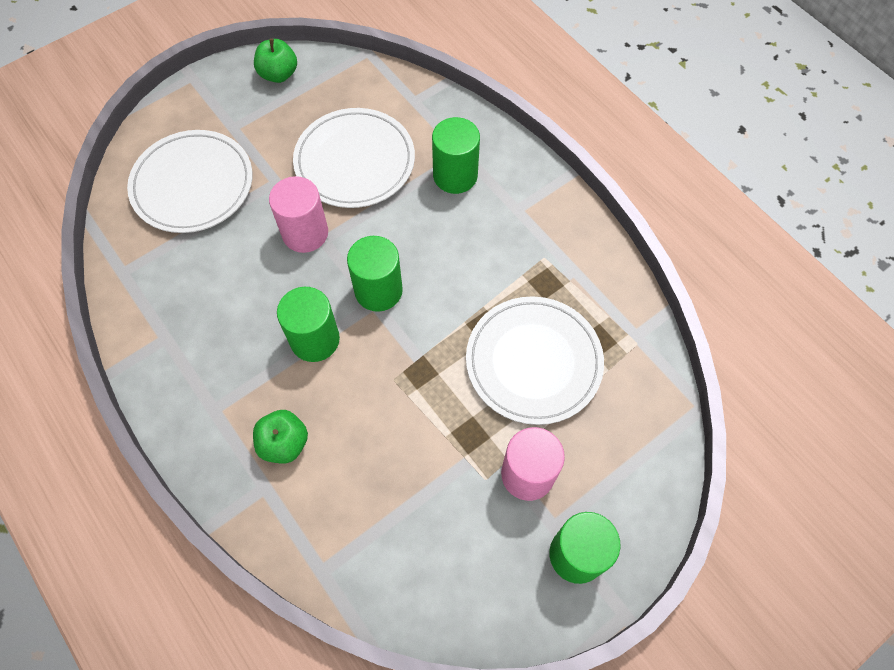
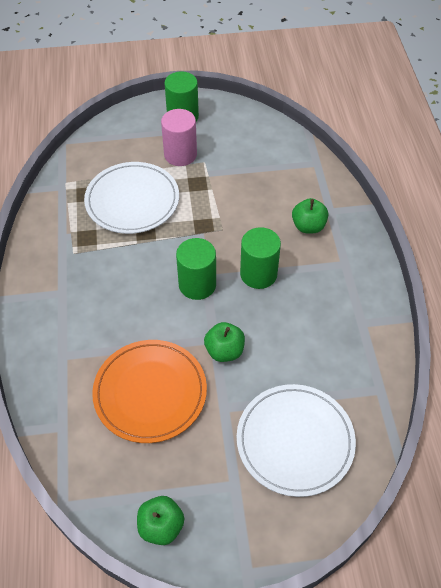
camera: 150 degrees left, 10 degrees down
pink cylinder [269,176,328,253] -> green apple [204,322,245,362]
white plate [293,108,415,208] -> orange plate [92,340,207,443]
green cylinder [432,117,480,194] -> none

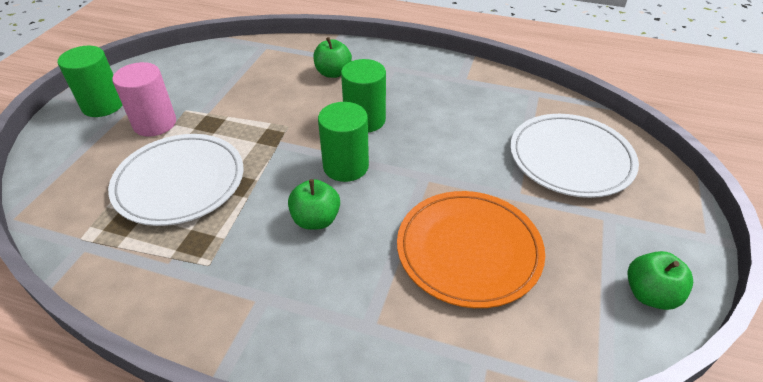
camera: 65 degrees left, 10 degrees down
green apple [204,322,245,362] -> green apple moved to [288,179,340,230]

